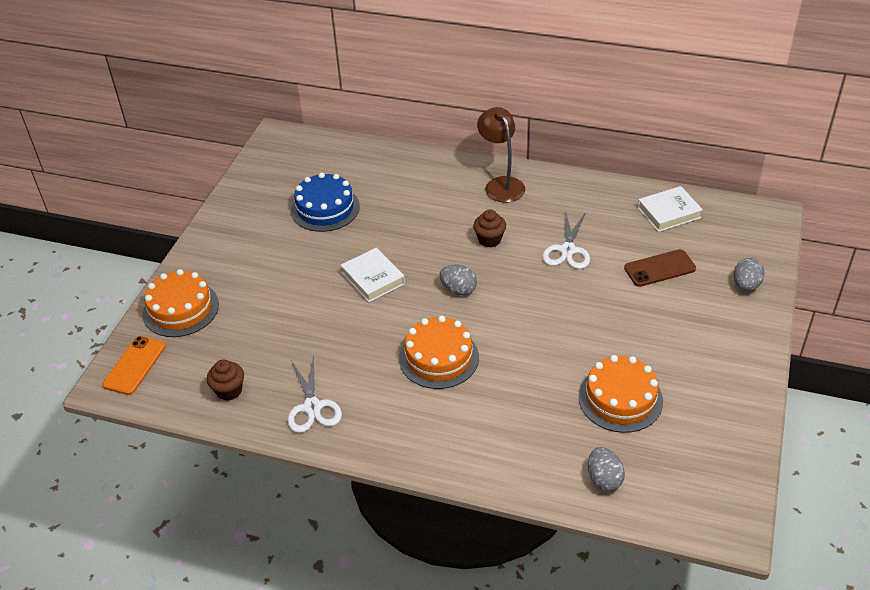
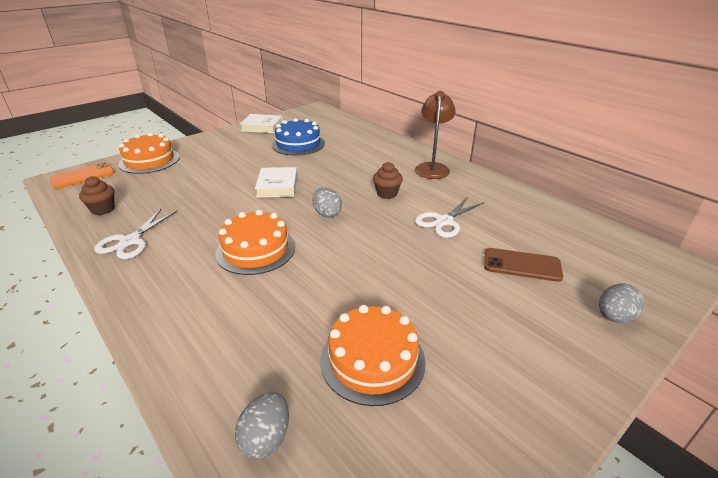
camera: 30 degrees right, 10 degrees down
white book [637,186,703,232] -> white book moved to [240,114,283,133]

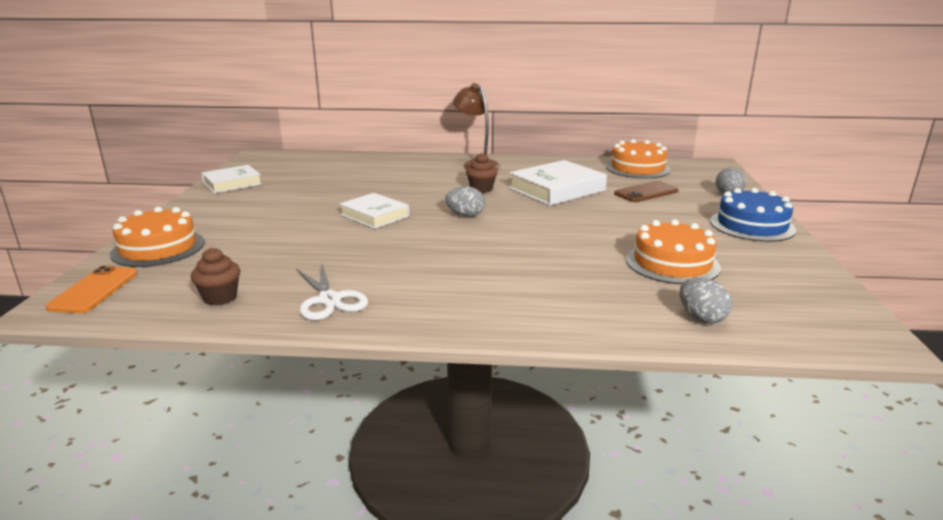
camera: 45 degrees left, 10 degrees down
orange cake [215,210,295,275] -> orange cake moved to [606,139,671,178]
blue cake [272,118,325,155] -> blue cake moved to [710,188,796,242]
white scissors [415,197,485,238] -> white book [509,160,607,206]

